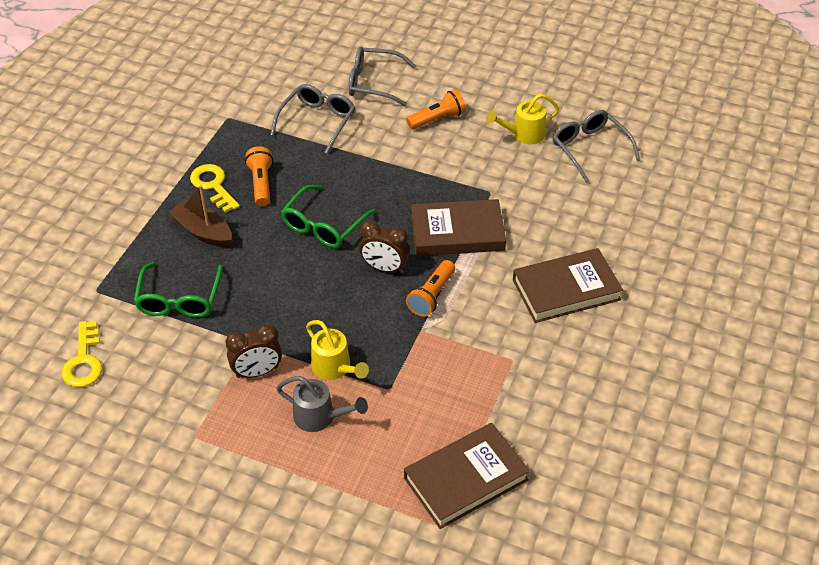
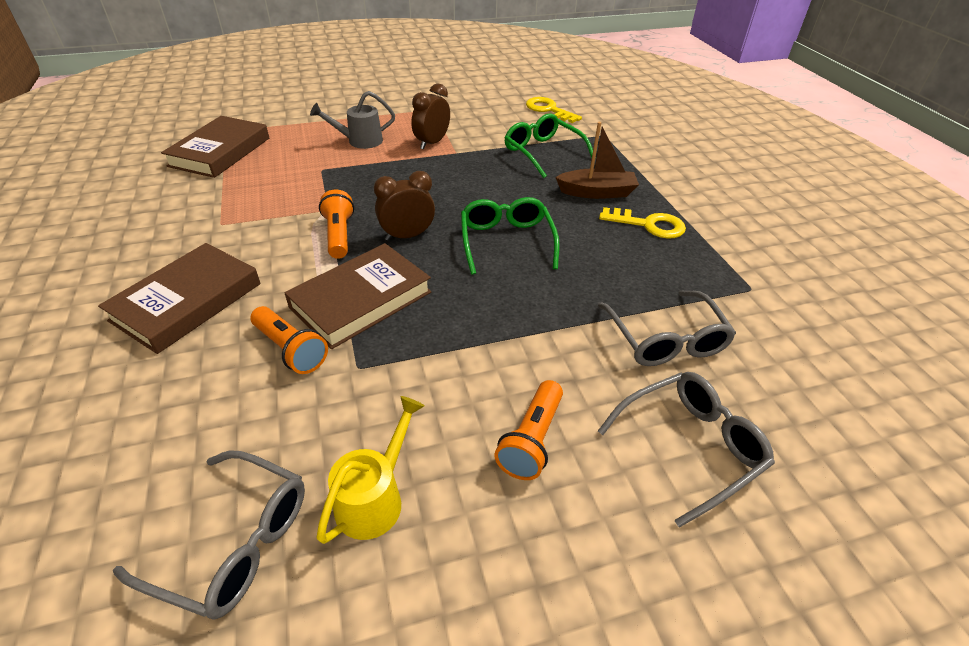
camera: 140 degrees right, 5 degrees down
orange flashlight [245,147,273,206] -> orange flashlight moved to [251,306,328,374]
yellow watering can [306,320,369,380] -> none

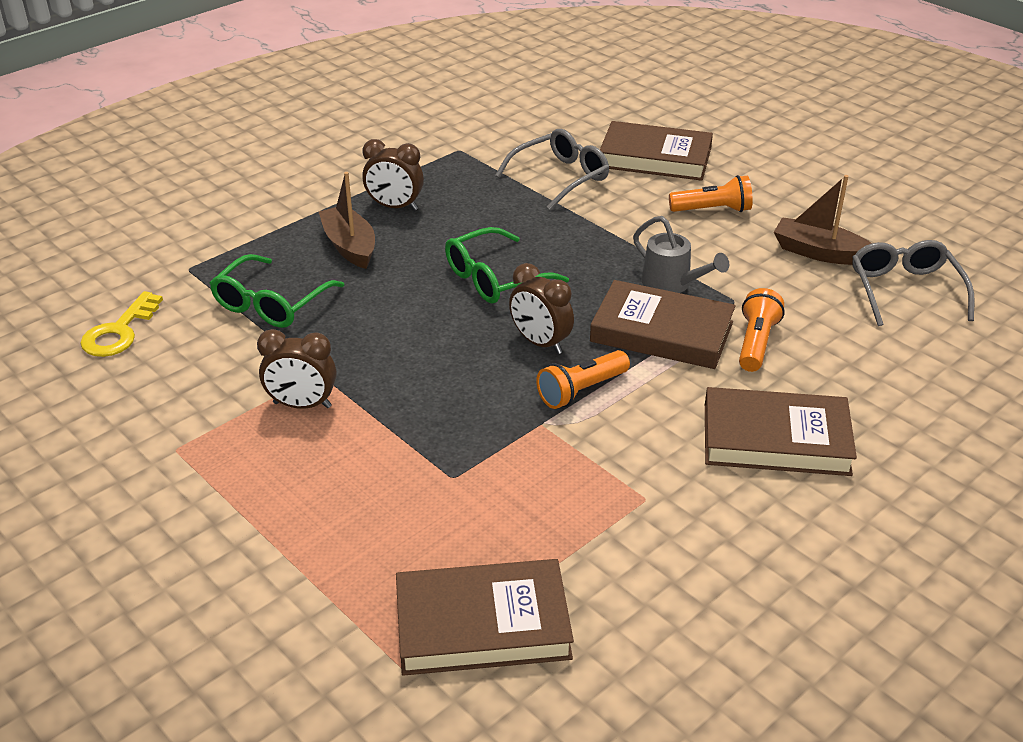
camera: 115 degrees left, 5 degrees down
grey watering can [310,91,395,149] -> grey watering can moved to [633,216,729,293]
yellow watering can [316,396,425,544] -> brown boat [774,175,871,265]
grey glasses [598,372,775,528] -> brown book [600,121,713,181]
yellow key [599,207,686,239] -> brown clock [363,139,424,211]

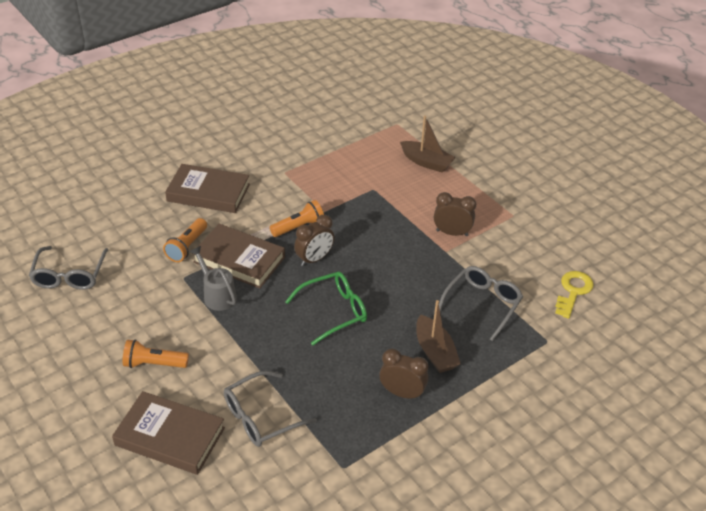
camera: 175 degrees left, 5 degrees up
green glasses [210,254,344,328] -> grey glasses [439,266,523,341]
brown book [396,559,574,676] -> none
brown clock [509,263,574,354] -> brown clock turned 90 degrees clockwise [294,215,334,266]
brown boat [774,175,871,265] -> brown boat moved to [400,116,456,173]

